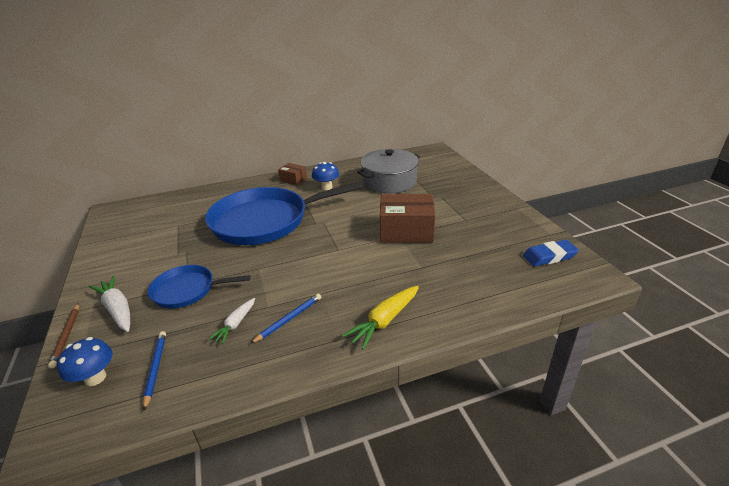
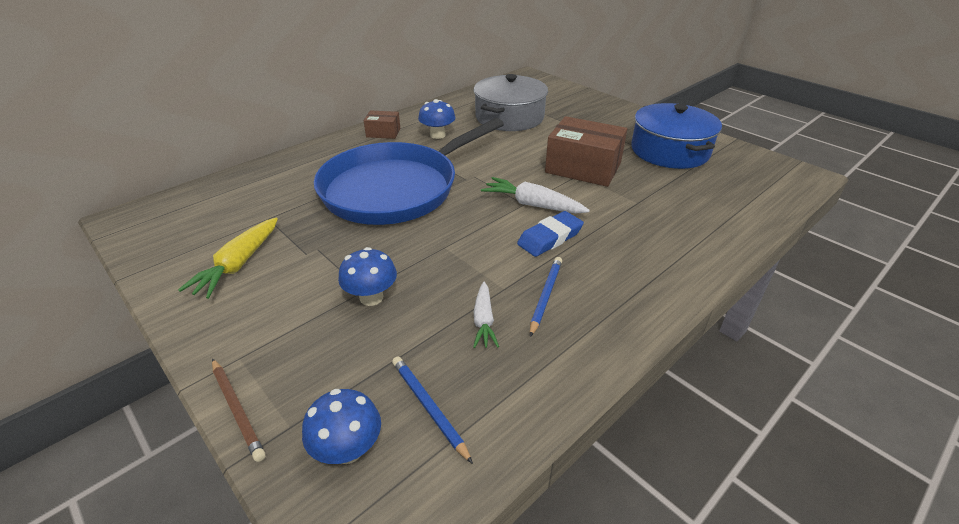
camera: 25 degrees left, 5 degrees up
white carrot [89,276,130,332] -> white carrot moved to [481,177,590,213]
blue pan [148,265,251,308] -> blue mushroom [338,247,397,306]
yellow carrot [342,286,419,350] -> yellow carrot moved to [178,218,278,299]
brown box [380,194,435,243] -> brown box turned 45 degrees clockwise [545,116,627,187]
blue eraser [523,240,579,266] -> blue eraser moved to [517,211,584,257]
none -> blue pot [631,103,722,169]

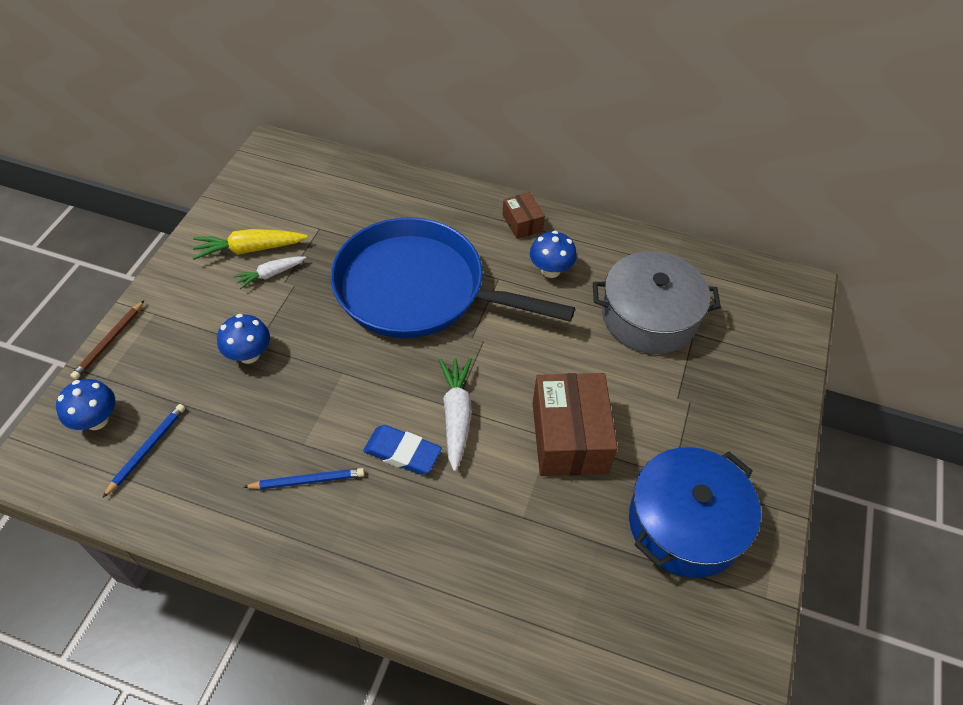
camera: 60 degrees right, 15 degrees up
white carrot [473,282,499,348] -> white carrot moved to [233,256,306,289]

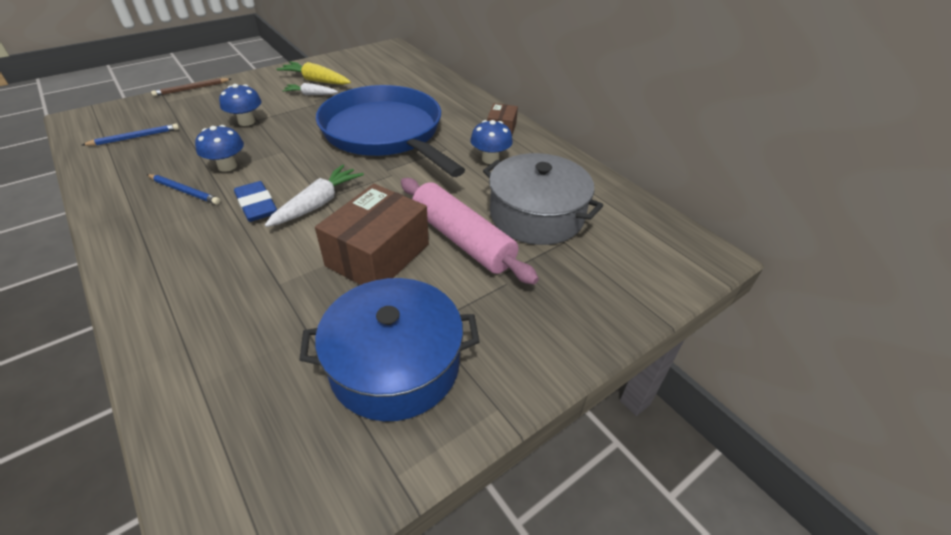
camera: 35 degrees right, 10 degrees down
blue mushroom [56,379,115,430] -> blue mushroom moved to [195,125,244,172]
none -> pink rolling pin [401,178,539,285]

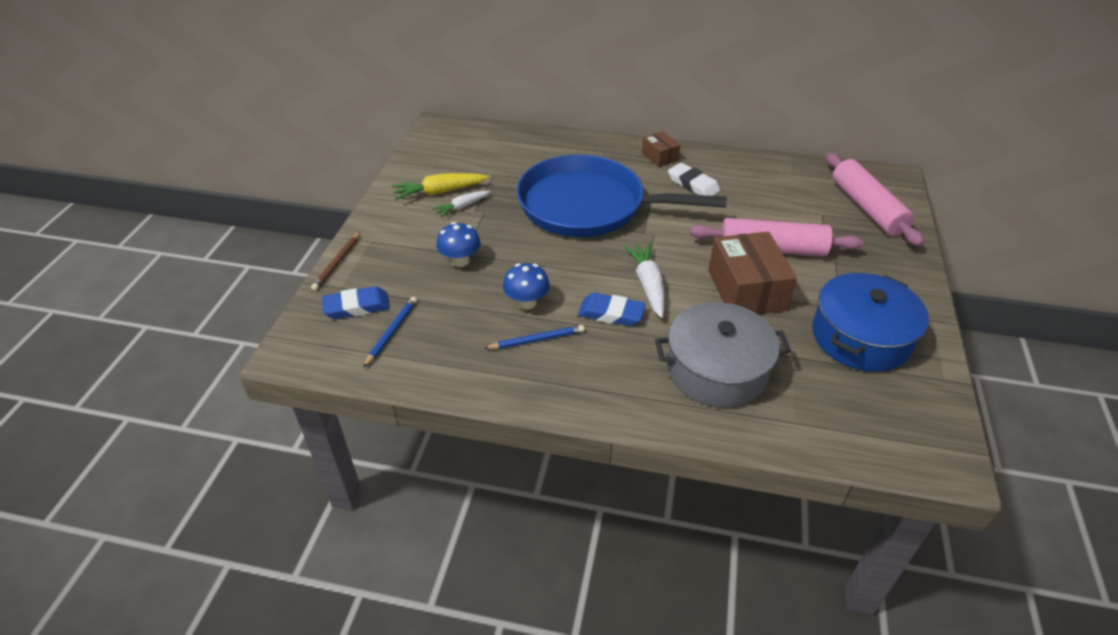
camera: 40 degrees left, 0 degrees up
blue mushroom [470,120,513,164] -> white eraser [668,163,720,196]
grey pot [483,153,603,245] -> grey pot moved to [655,302,791,407]
none -> blue eraser [322,286,390,319]
none -> pink rolling pin [826,153,924,246]

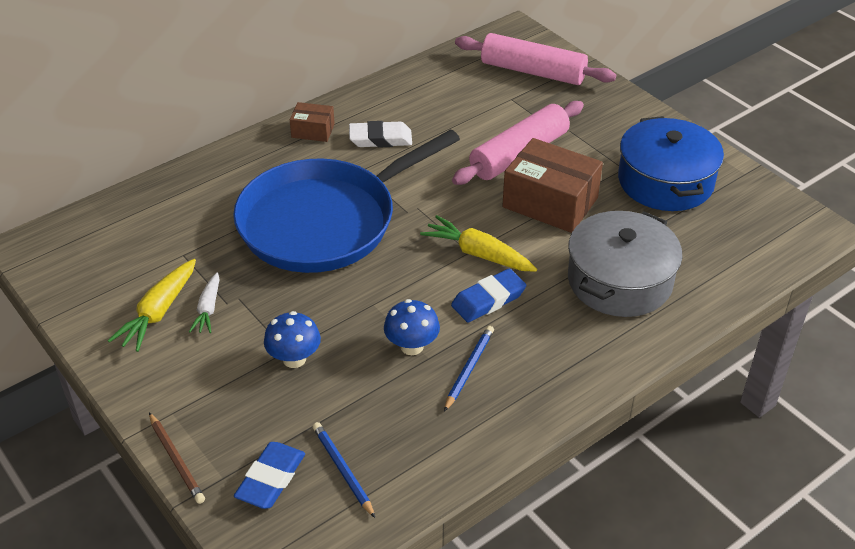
camera: 50 degrees left, 0 degrees up
white carrot [623,243,665,318] -> yellow carrot [420,215,537,272]

